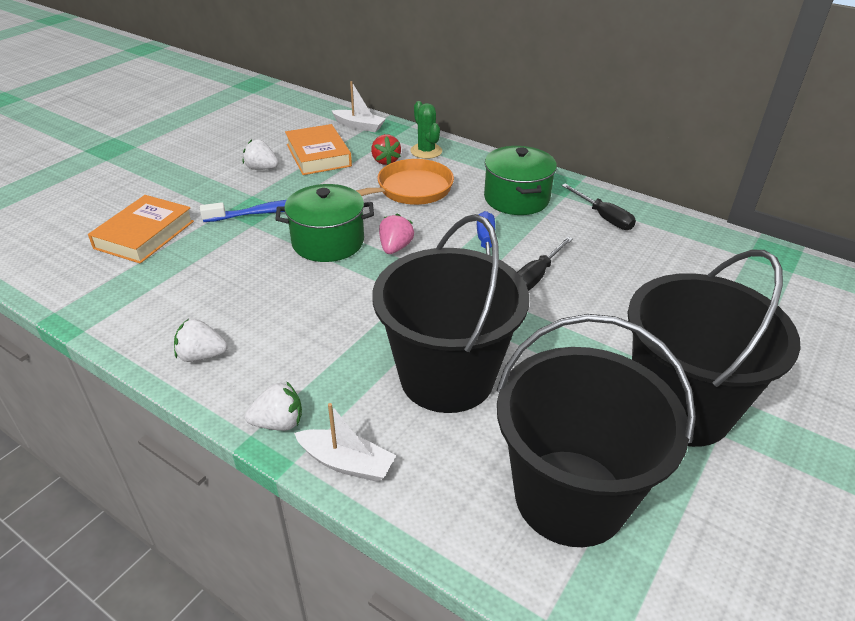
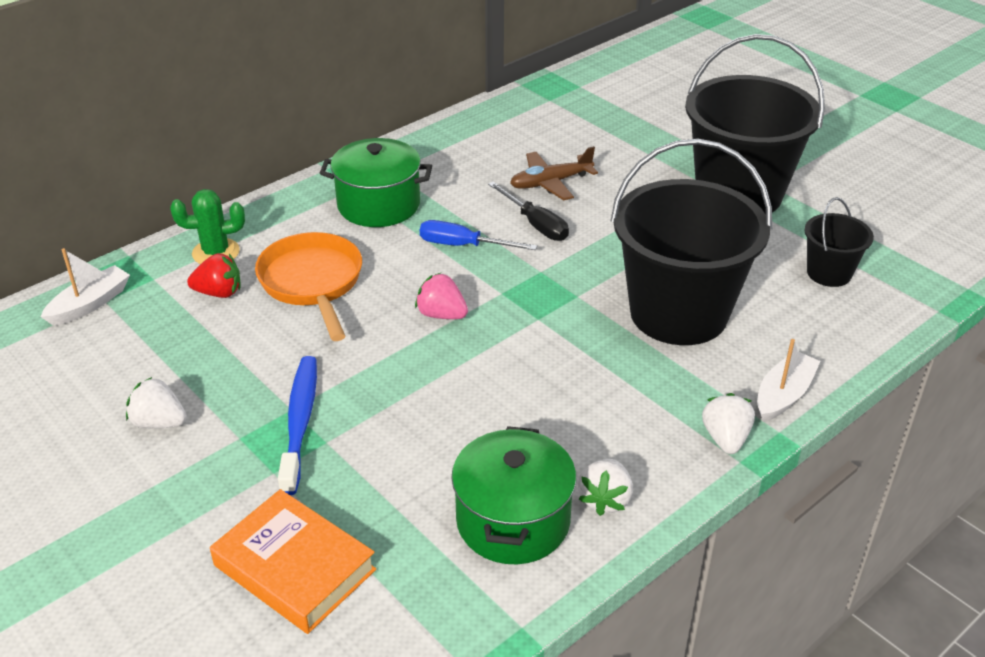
camera: 75 degrees left, 0 degrees up
white strawberry [243,139,279,170] -> white strawberry turned 75 degrees clockwise [126,377,187,429]
green pot [275,184,374,262] -> green pot moved to [451,426,576,564]
orange book [285,124,352,175] -> none
black bucket [496,314,696,547] -> black bucket [805,197,874,287], size x0.47
black screwdriver [562,184,636,230] -> none
none -> brown plane [510,146,598,200]

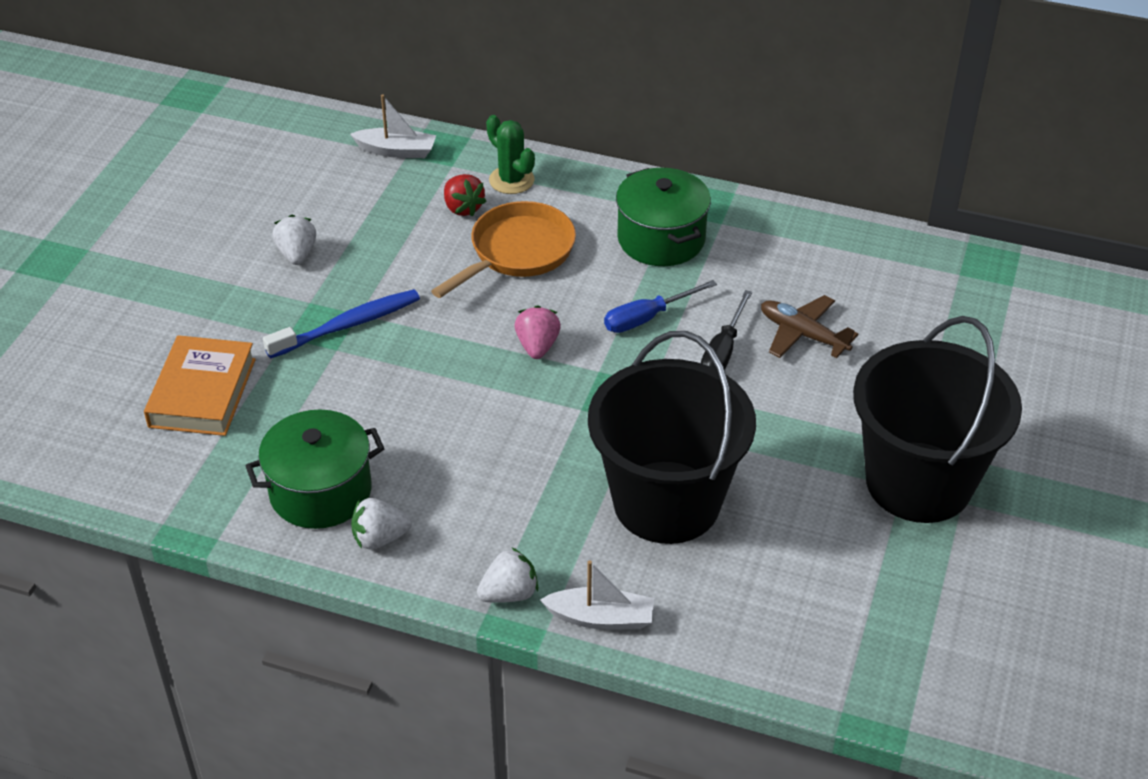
camera: 60 degrees right, 5 degrees up
blue screwdriver [420,220,537,250] -> blue screwdriver turned 105 degrees counterclockwise [604,280,717,333]
black bucket [805,197,874,287] -> none

